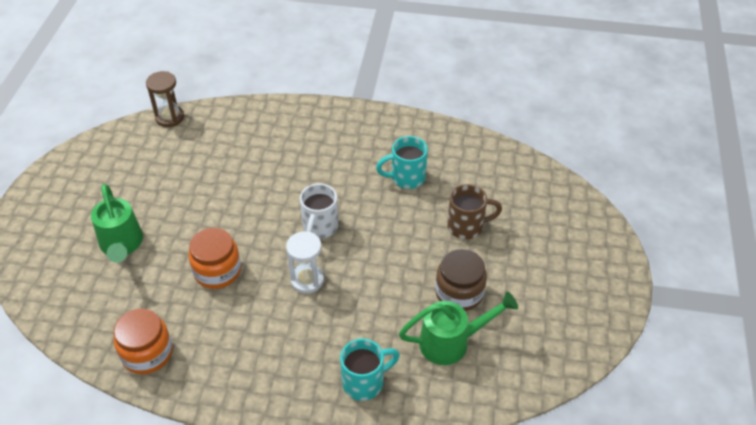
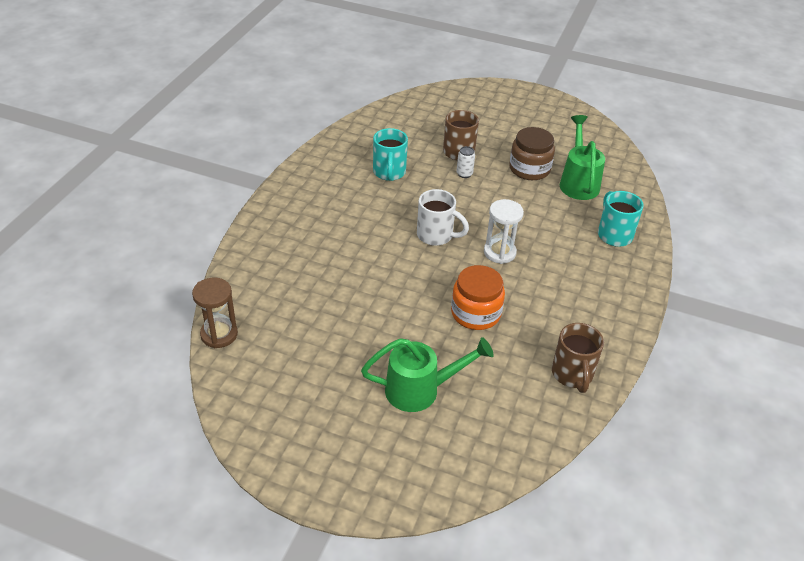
camera: 80 degrees left, 5 degrees down
orange jar [114,308,172,374] -> brown mug [552,323,604,393]
none -> white can [457,146,475,178]

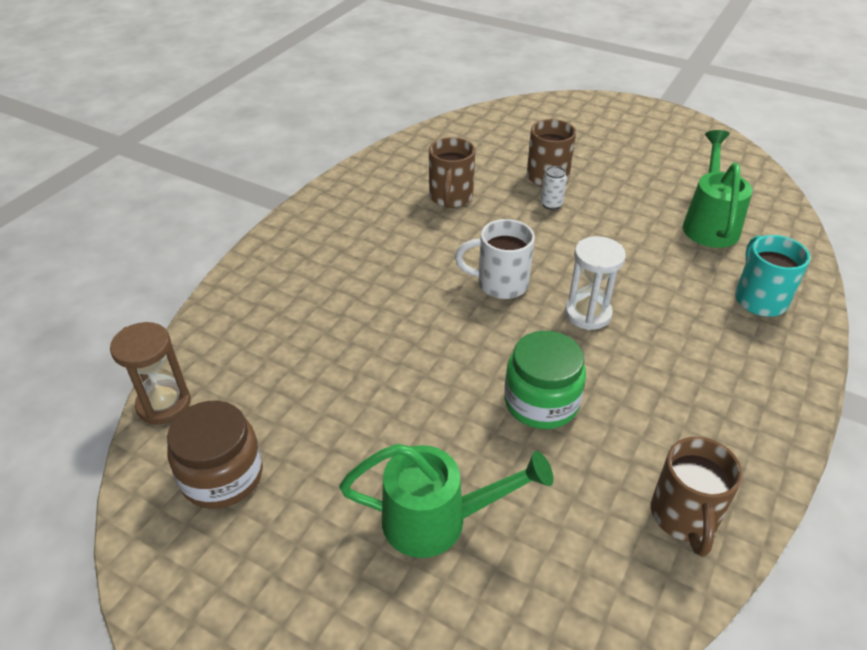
camera: 10 degrees right, 0 degrees up
turquoise mug [373,128,408,181] -> brown mug [429,137,475,208]
white mug [417,189,469,246] -> white mug turned 150 degrees clockwise [455,219,535,299]
orange jar [451,265,505,330] -> green jar [504,331,586,429]
brown jar [509,127,555,180] -> brown jar moved to [167,401,263,509]

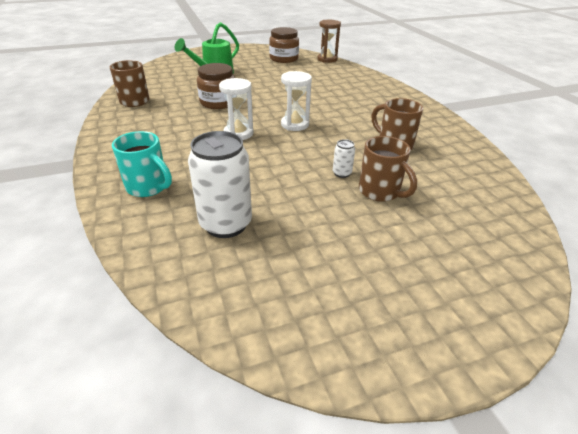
camera: 130 degrees right, 5 degrees down
white mug [455,219,535,299] -> white hourglass [281,71,312,131]
green jar [504,331,586,429] -> brown jar [197,63,235,109]
green watering can [683,130,753,248] -> white can [188,131,252,238]

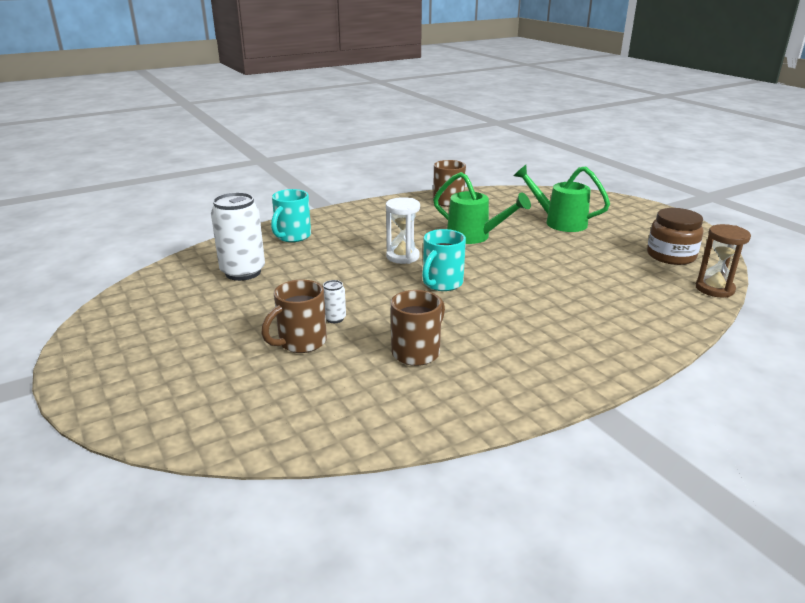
camera: 80 degrees right, 10 degrees down
brown jar [197,63,235,109] -> green watering can [433,172,531,244]
white hourglass [281,71,312,131] -> turquoise mug [422,229,466,291]

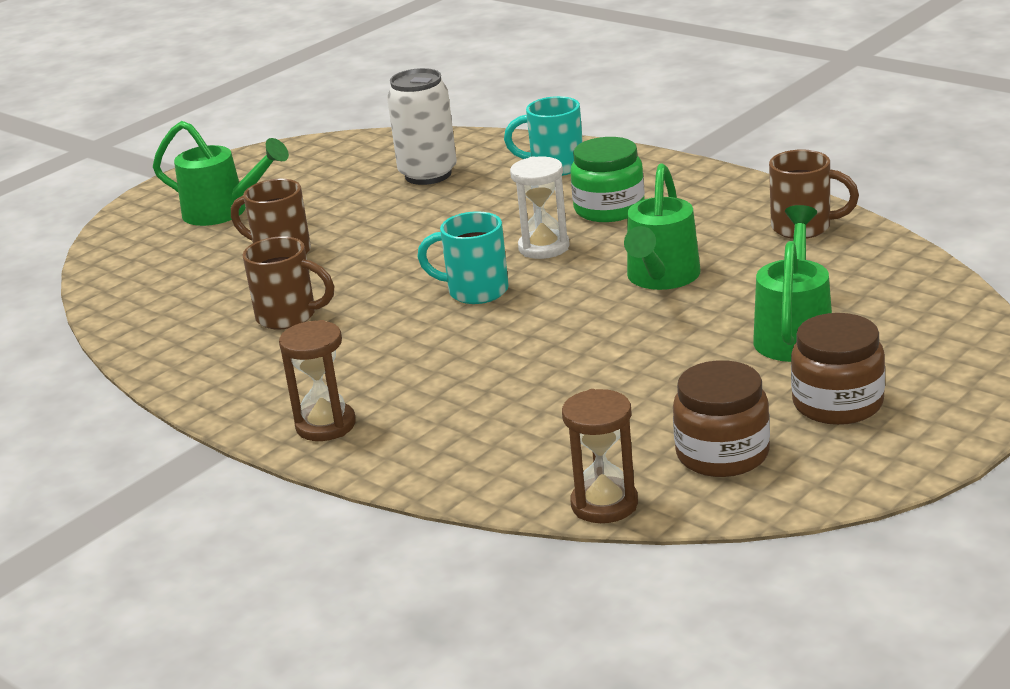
camera: 75 degrees right, 0 degrees up
white can [323,280,346,323] -> none
none -> green watering can [153,121,289,226]
none -> brown hourglass [279,320,356,441]
none -> green jar [571,137,645,222]
none -> brown jar [791,313,885,425]

